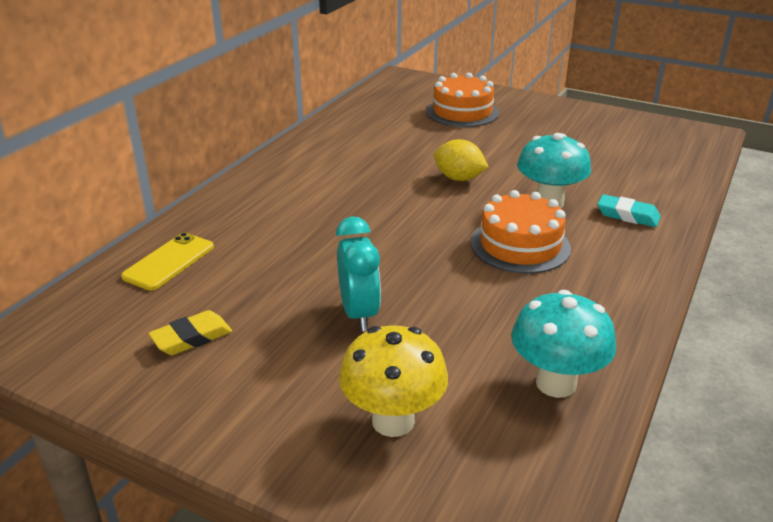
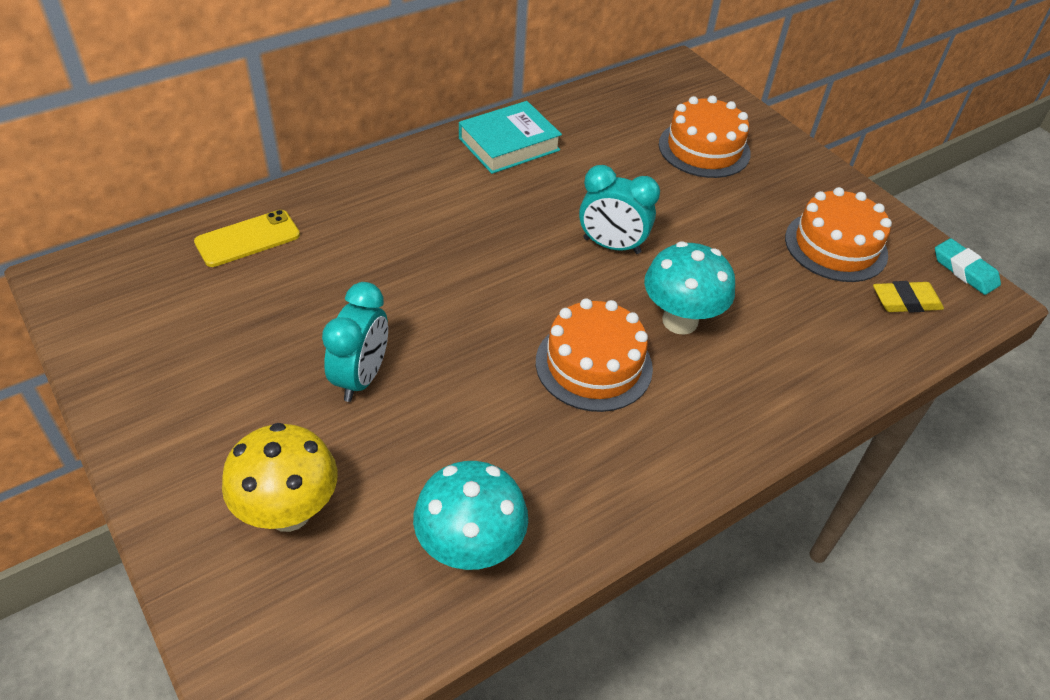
camera: 25 degrees right, 15 degrees up
yellow eraser [148,310,232,355] -> yellow eraser moved to [873,281,944,313]
yellow lemon [434,139,488,181] -> turquoise clock [579,165,660,254]
turquoise eraser [597,194,661,227] -> turquoise eraser moved to [935,238,1001,295]
none -> turquoise book [459,101,562,174]
none -> orange cake [785,187,892,282]

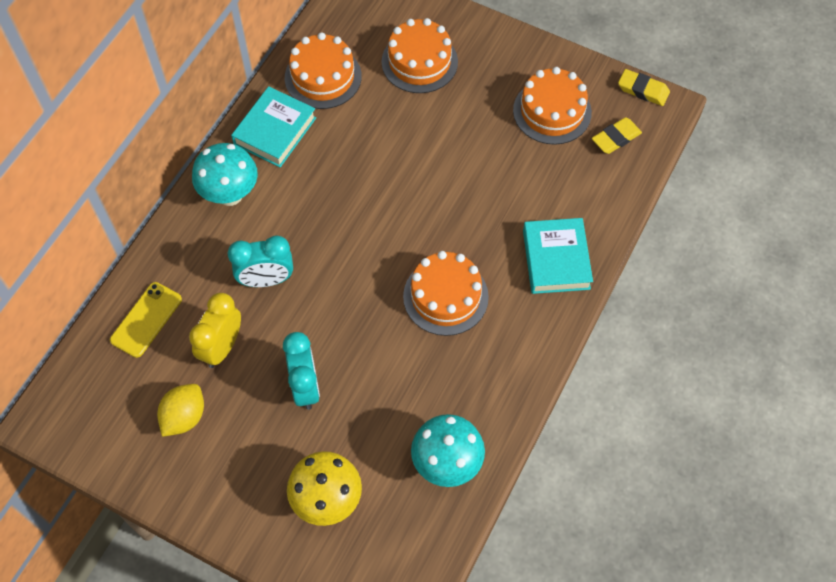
camera: 25 degrees left, 15 degrees up
turquoise clock [579,165,660,254] -> turquoise clock moved to [228,236,293,287]
turquoise mushroom [644,241,735,335] -> turquoise mushroom moved to [192,143,258,206]
turquoise eraser [935,238,1001,295] -> yellow eraser [618,69,670,106]
none -> yellow lemon [157,384,204,437]
none -> yellow clock [189,293,241,368]
none -> orange cake [285,32,362,109]
none -> turquoise book [523,218,593,294]

